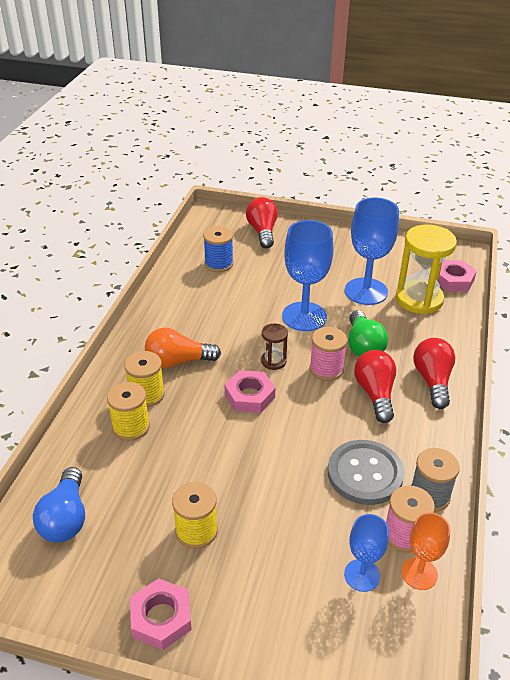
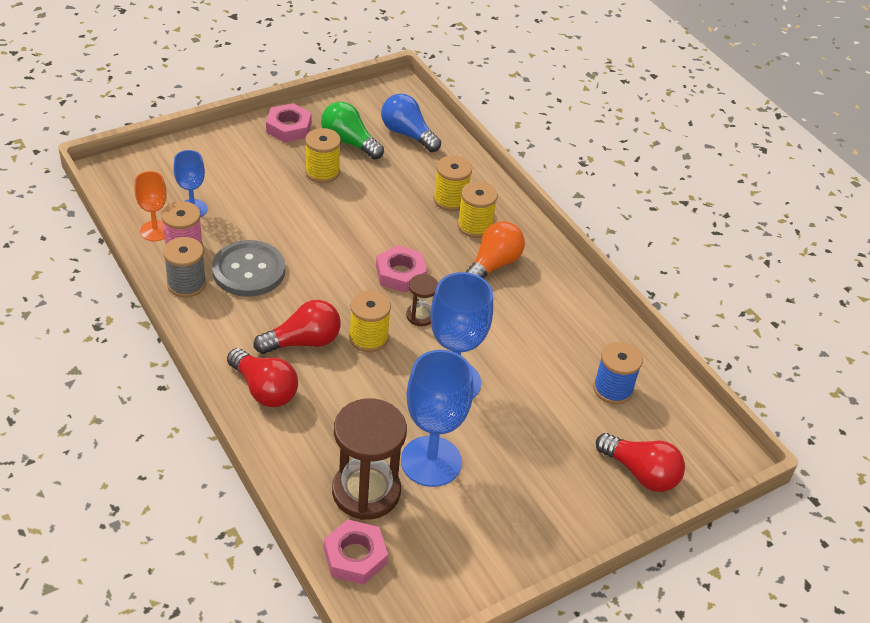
camera: 130 degrees right, 5 degrees up
pink spool [309,327,347,381] -> yellow spool [349,290,391,352]
green light bulb [348,310,388,357] -> green light bulb moved to [321,102,384,159]
red light bulb [354,350,396,423] -> red light bulb turned 60 degrees counterclockwise [253,300,341,354]
yellow hourglass [396,225,457,314] -> brown hourglass [332,398,407,520]

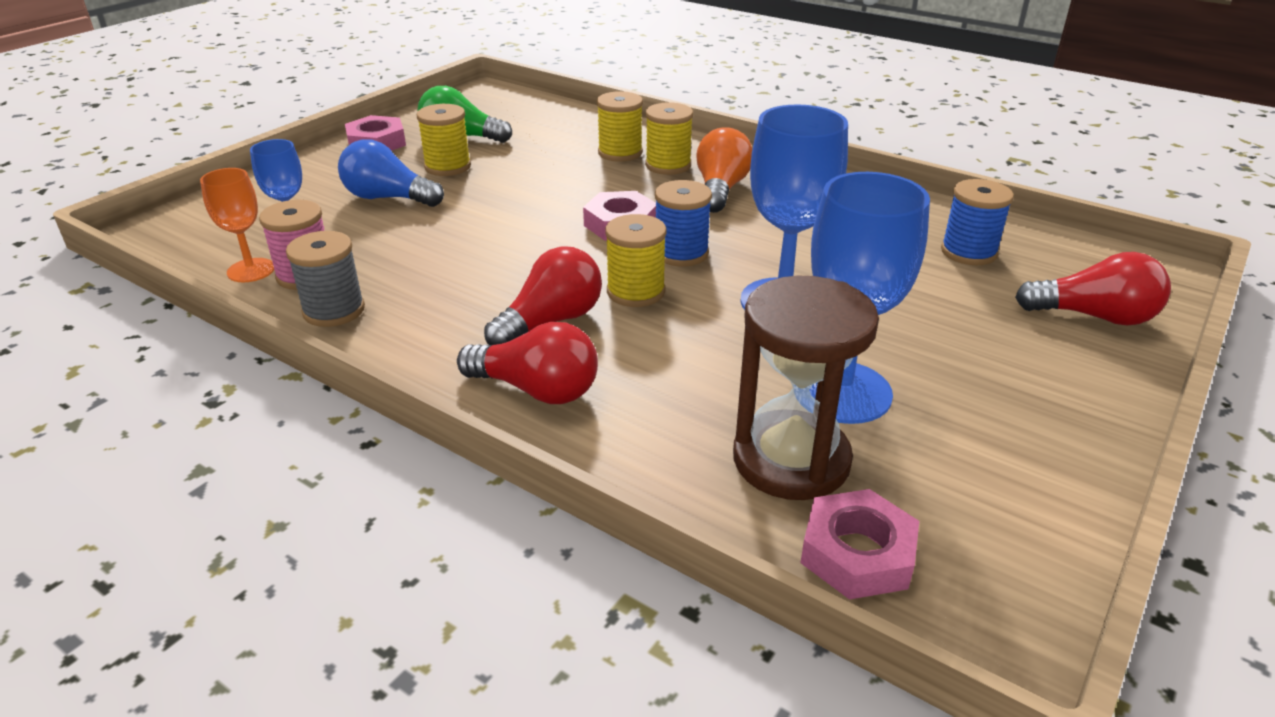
camera: 20 degrees left, 10 degrees down
grey button [212,240,285,297] -> none
blue light bulb [381,94,441,152] -> blue light bulb moved to [338,139,444,207]
brown hourglass [406,274,438,326] -> blue spool [655,180,712,267]

